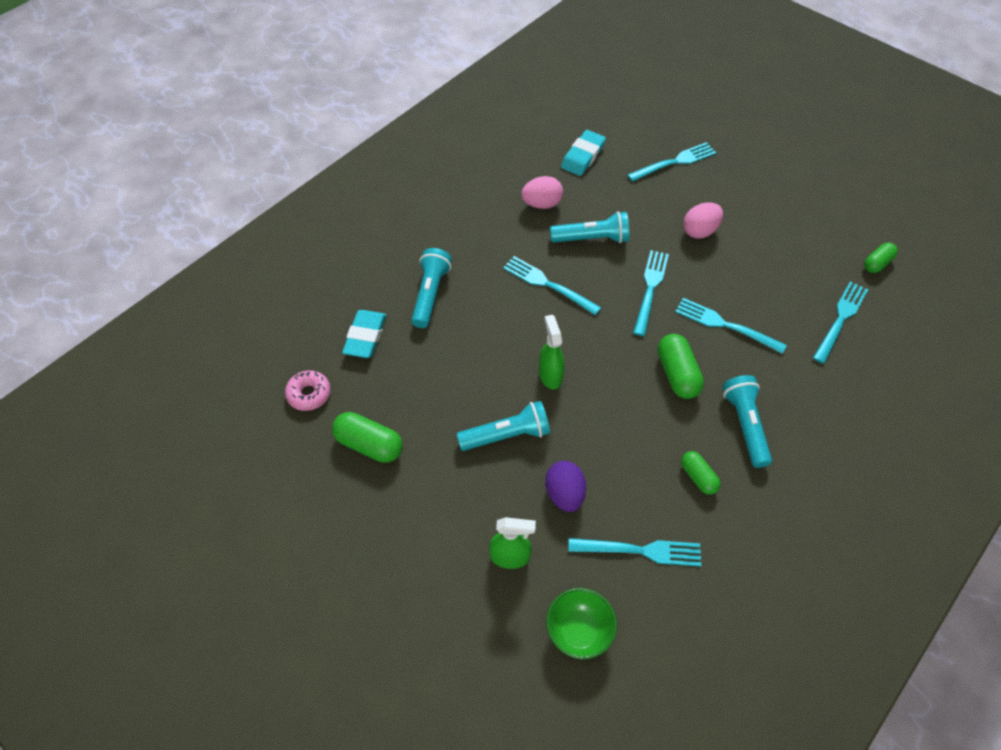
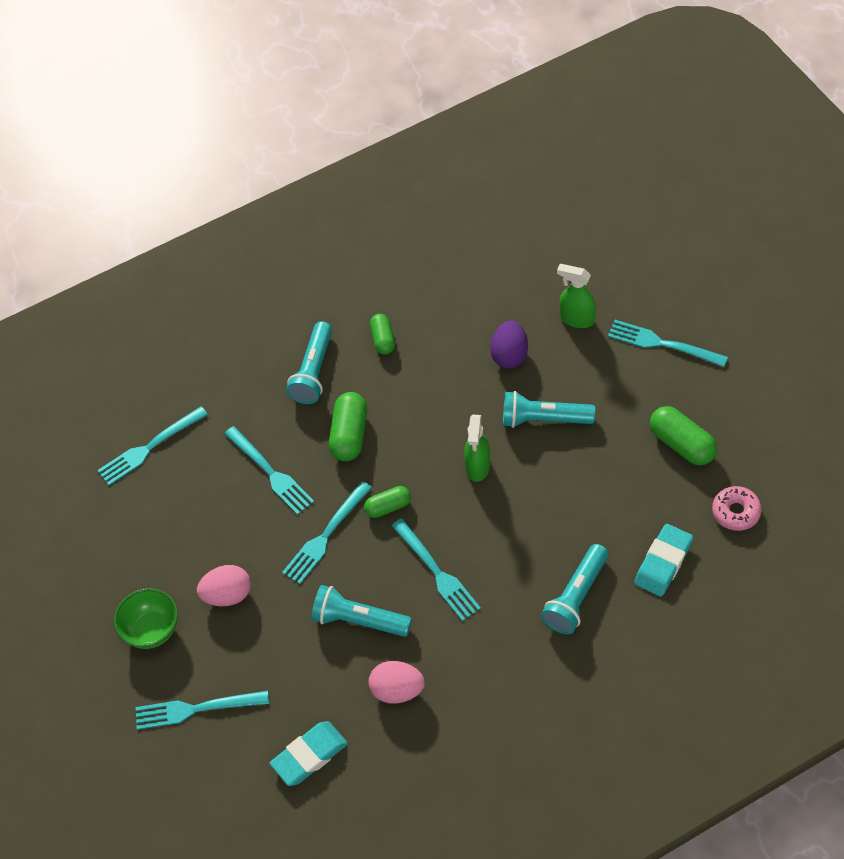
camera: 155 degrees left, 0 degrees up
green bowl [546,588,617,659] -> green bowl moved to [114,588,178,649]
turquoise fork [568,538,701,566] -> turquoise fork moved to [608,320,728,367]
green capsule [864,243,898,273] -> green capsule moved to [364,486,411,518]

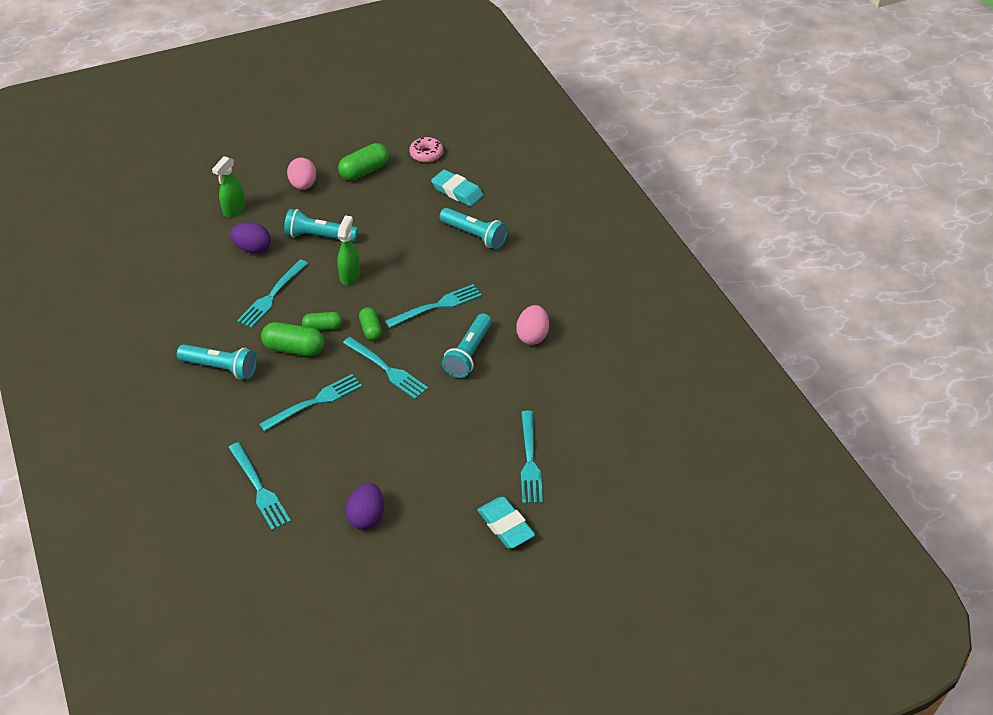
camera: 90 degrees left, 10 degrees down
green bowl [114,588,178,649] -> none
pink egg [197,565,251,606] -> pink egg moved to [287,158,316,190]
turquoise eraser [270,721,348,786] -> turquoise eraser moved to [477,497,535,548]
green capsule [370,314,395,355] -> green capsule moved to [302,312,342,331]
green spray bottle [464,415,490,482] -> green spray bottle turned 90 degrees counterclockwise [337,216,360,285]
turquoise flashlight [503,391,595,428] -> turquoise flashlight turned 90 degrees clockwise [284,209,358,242]
turquoise fork [608,320,728,367] -> turquoise fork moved to [237,259,308,328]
none -> purple egg [345,483,384,530]

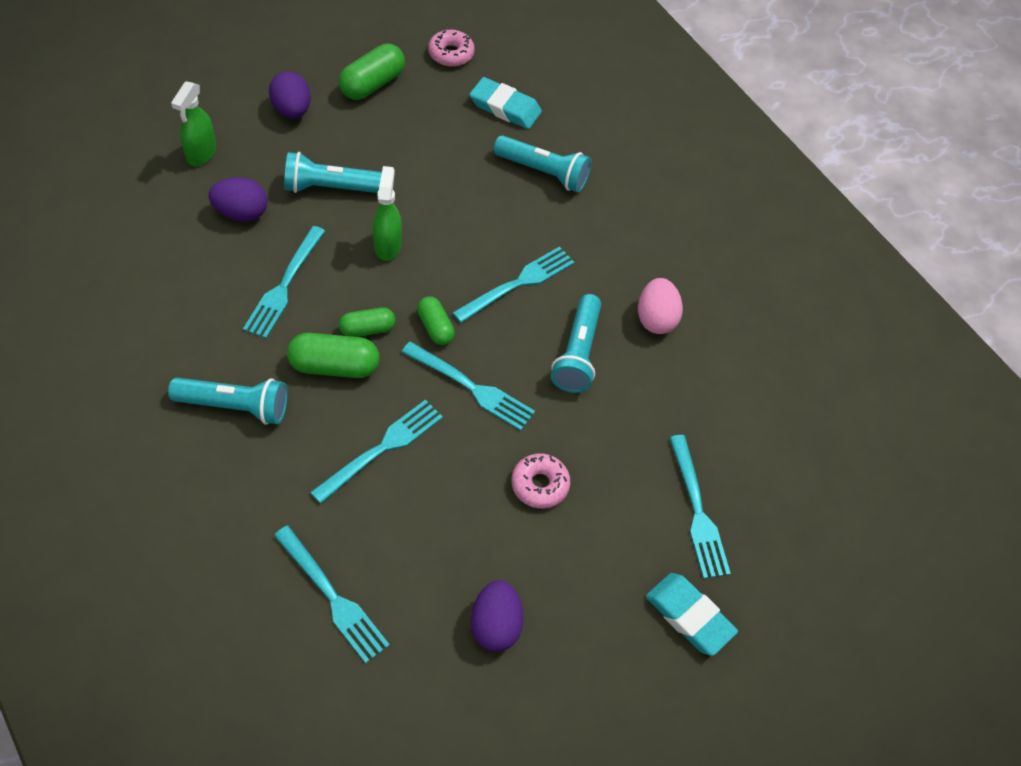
camera: 15 degrees left, 10 degrees up
pink egg [287,158,316,190] -> purple egg [269,71,311,118]
none -> pink donut [511,453,570,508]

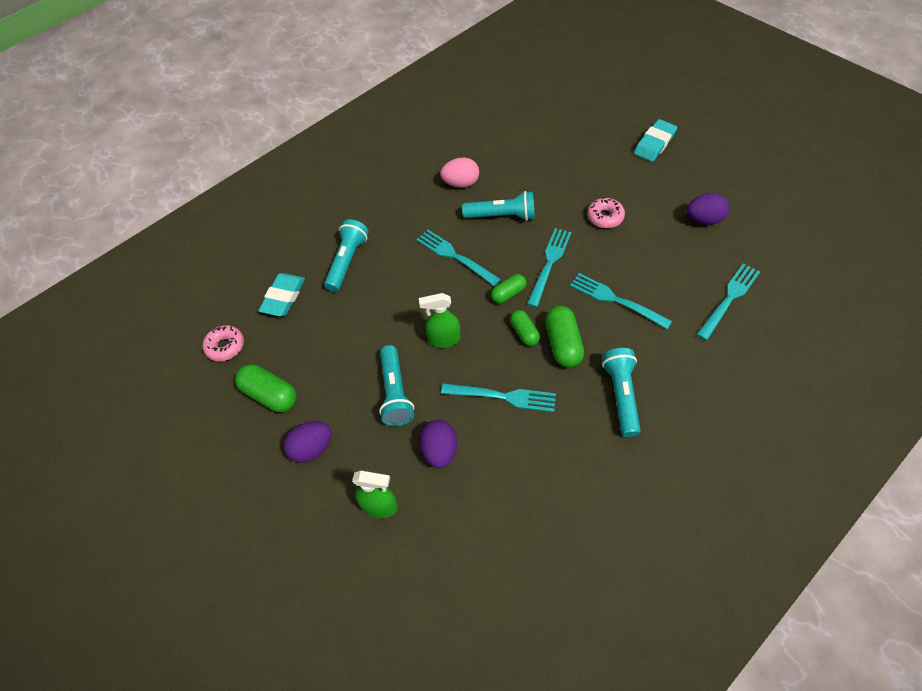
camera: 90 degrees left, 0 degrees up
turquoise fork [669,435,731,579] -> none

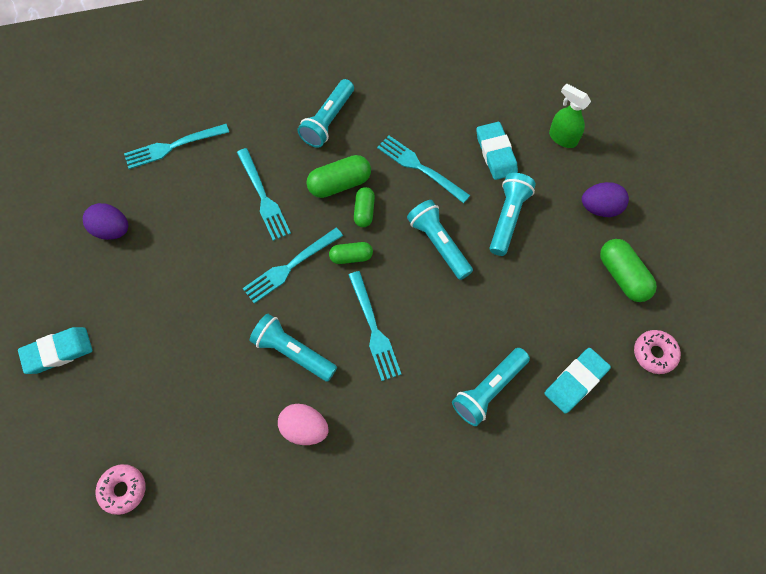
camera: 155 degrees left, 10 degrees up
green spray bottle [419,293,460,348] -> turquoise flashlight [407,200,473,280]
purple egg [419,420,457,468] -> turquoise eraser [476,122,518,180]
green capsule [545,306,584,368] -> green capsule turned 45 degrees clockwise [306,155,371,198]
pink donut [587,197,625,228] -> pink donut moved to [96,464,146,515]

